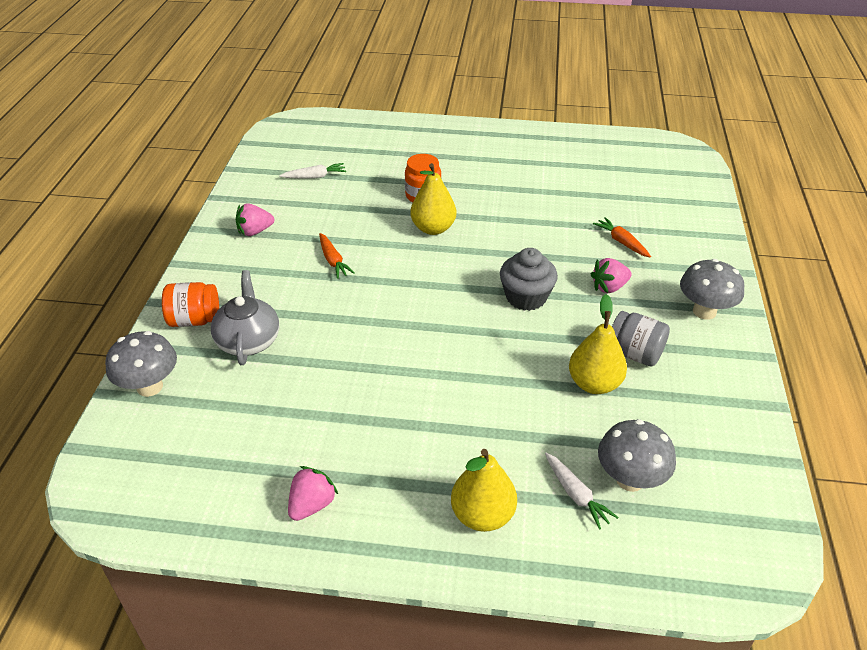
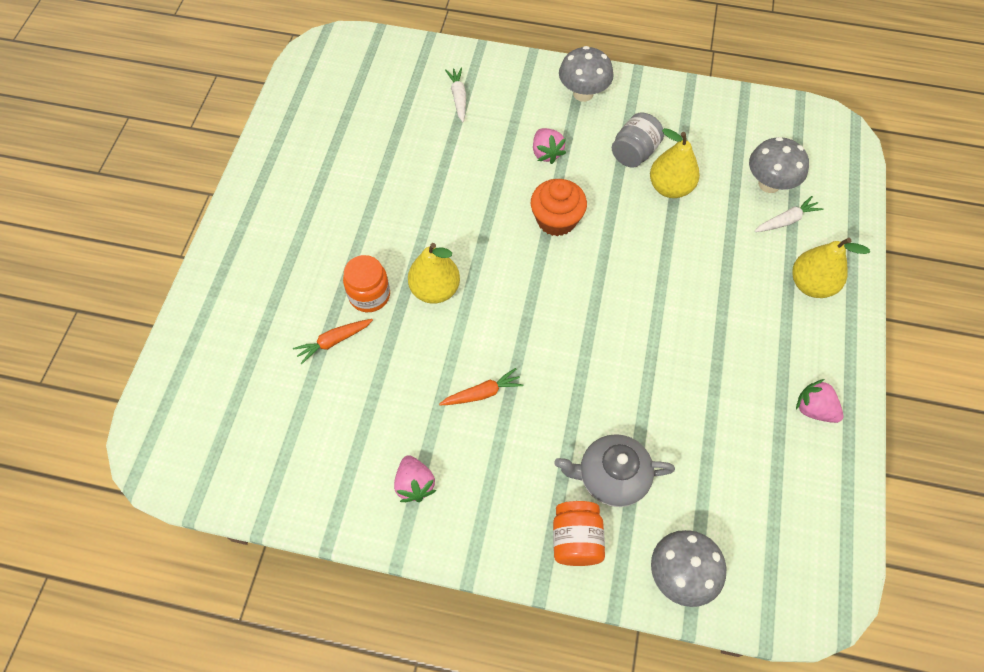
camera: 85 degrees left, 20 degrees up
white carrot [279,163,346,179] -> white carrot moved to [445,68,466,122]
grey cupcake [500,248,558,311] -> orange cupcake [531,179,587,236]
orange carrot [593,217,651,258] -> orange carrot moved to [293,319,373,364]

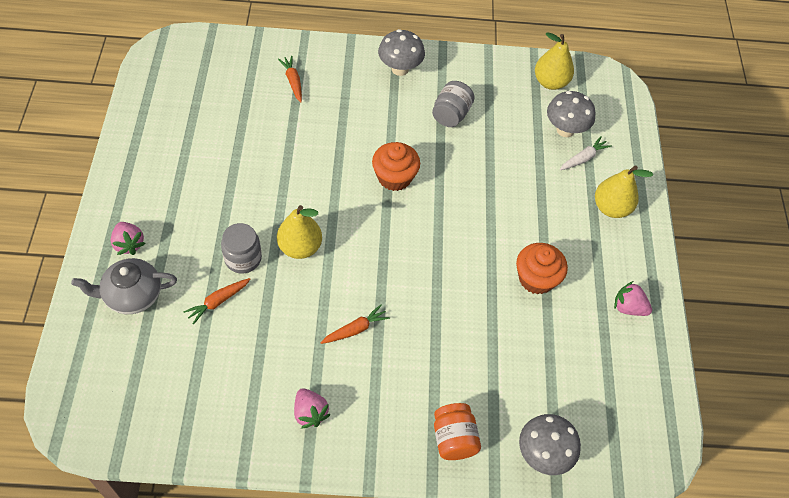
camera: 15 degrees left, 5 degrees down
orange jar [343,255,390,312] -> grey jar [221,223,262,274]
white carrot [445,68,466,122] -> orange carrot [278,56,302,103]
pink strawberry [533,128,566,164] -> pink strawberry moved to [111,222,146,255]
grey teapot [554,434,675,507] -> grey teapot moved to [71,258,177,314]
yellow pear [650,128,700,198] -> yellow pear moved to [535,32,574,90]
none -> orange cupcake [516,243,568,294]

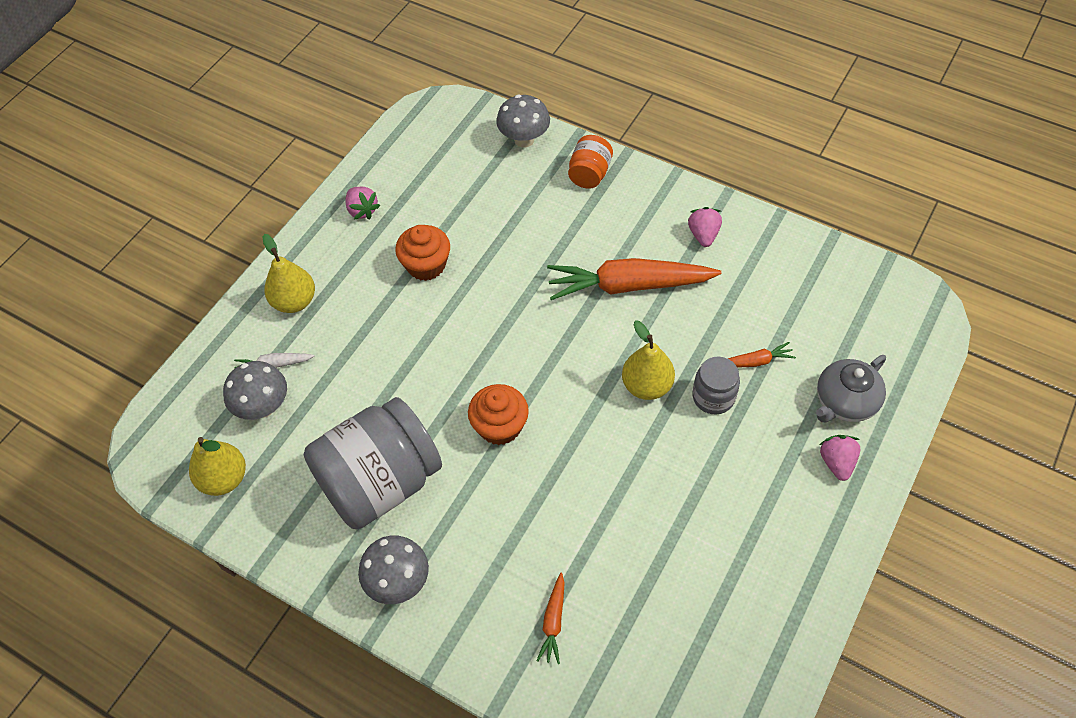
camera: 145 degrees left, 0 degrees up
grey teapot [71,258,177,314] -> grey teapot turned 120 degrees clockwise [816,355,886,422]
orange carrot [320,305,390,344] -> orange carrot [547,258,722,300], size x2.23
grey jar [432,81,475,127] -> grey jar [304,397,442,529], size x2.11

